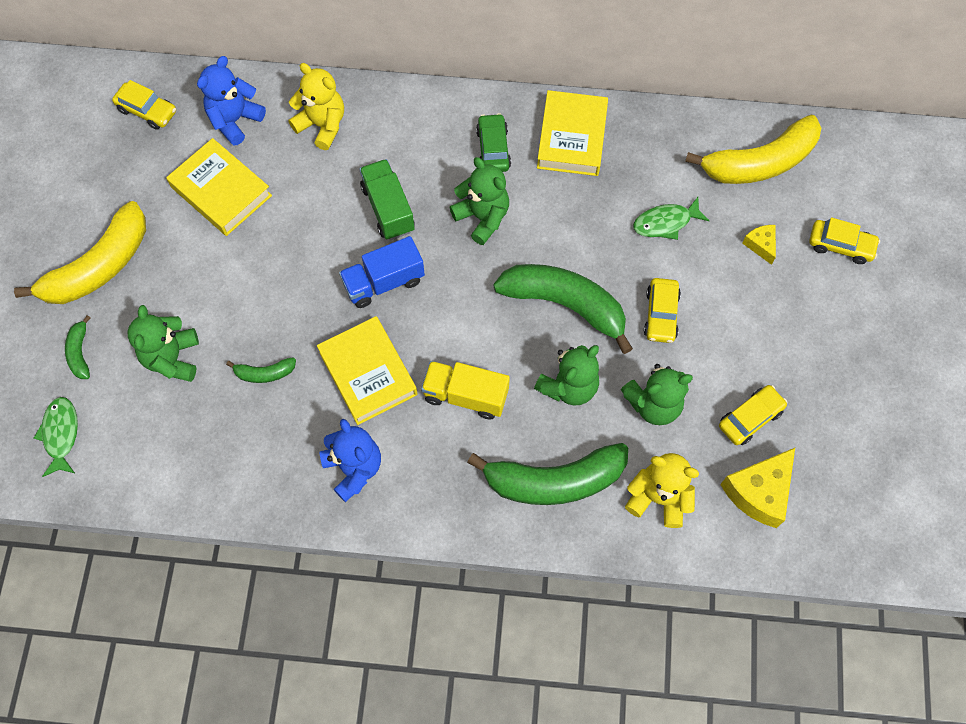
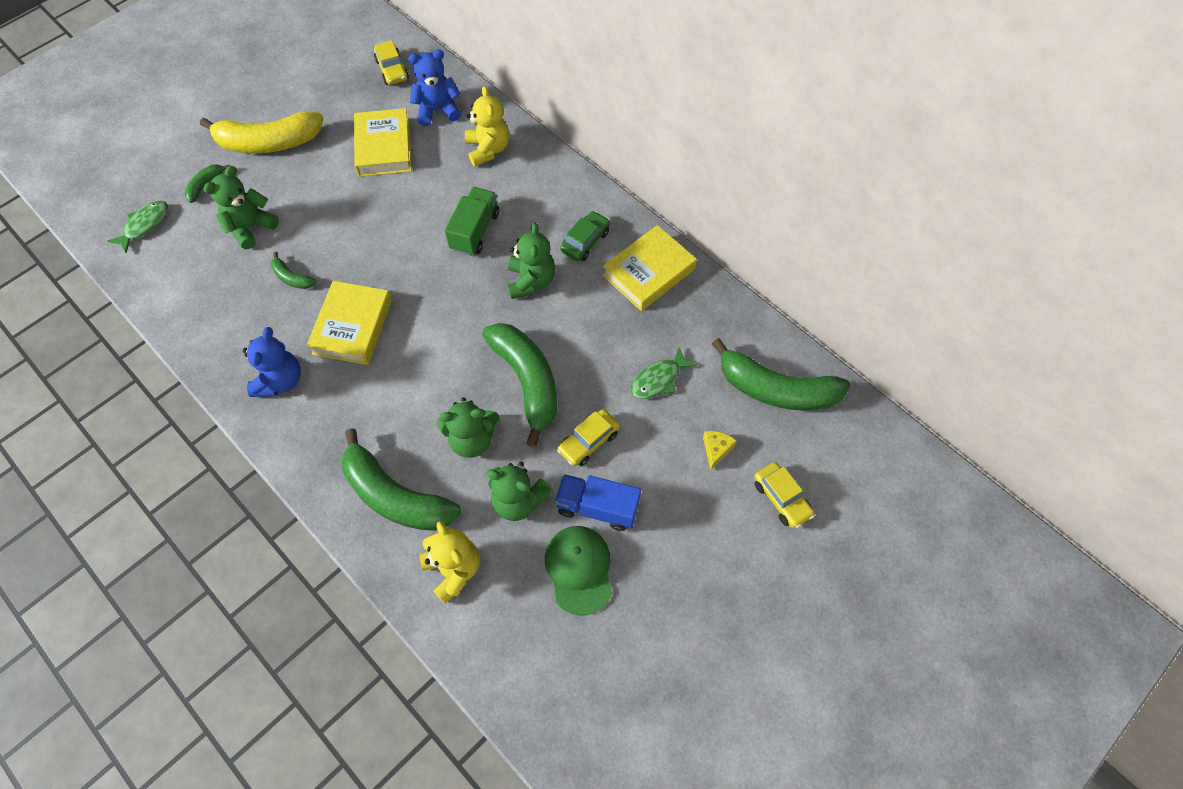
camera: 40 degrees right, 5 degrees down
blue truck [339,236,425,308] -> blue truck moved to [555,474,641,531]
yellow truck [421,361,510,419] -> none
green fish [633,197,710,240] -> green fish turned 60 degrees counterclockwise [631,347,697,399]
yellow banana [685,115,821,184] -> green banana [712,338,851,411]
yellow car [719,385,788,445] -> green cap [545,526,612,615]
yellow cheese [720,448,795,528] -> none

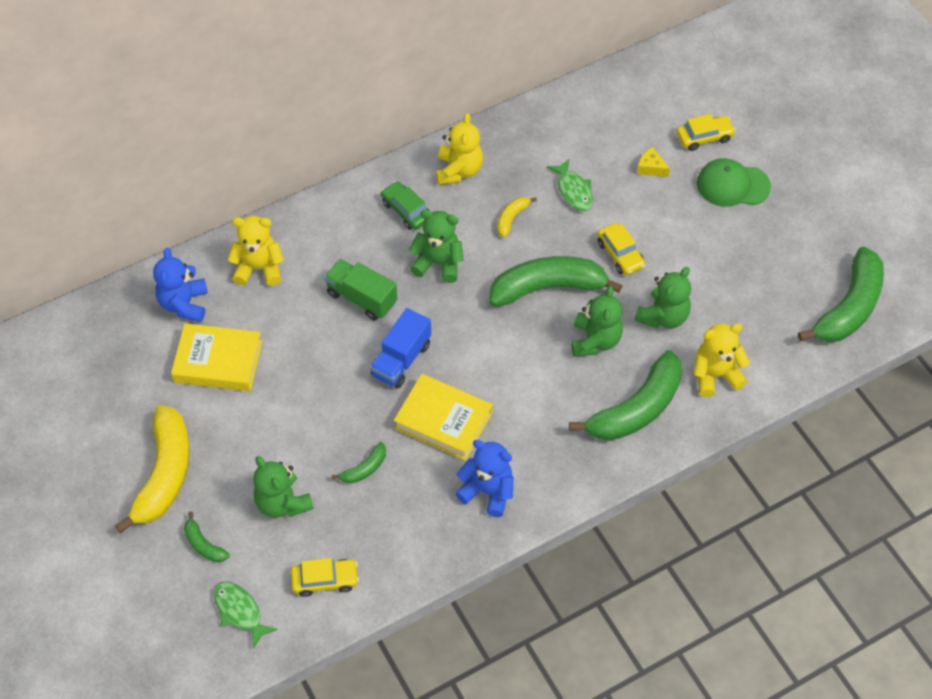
camera: 75 degrees left, 5 degrees down
yellow car [374,40,409,85] -> yellow car moved to [291,558,359,597]
green cap [545,526,612,615] -> green cap moved to [697,158,771,207]
blue truck [555,474,641,531] -> blue truck moved to [370,308,431,388]
yellow book [603,225,697,311] -> yellow teddy bear [436,113,483,185]
green banana [712,338,851,411] -> green banana moved to [798,246,884,342]
none -> yellow banana [498,197,537,237]

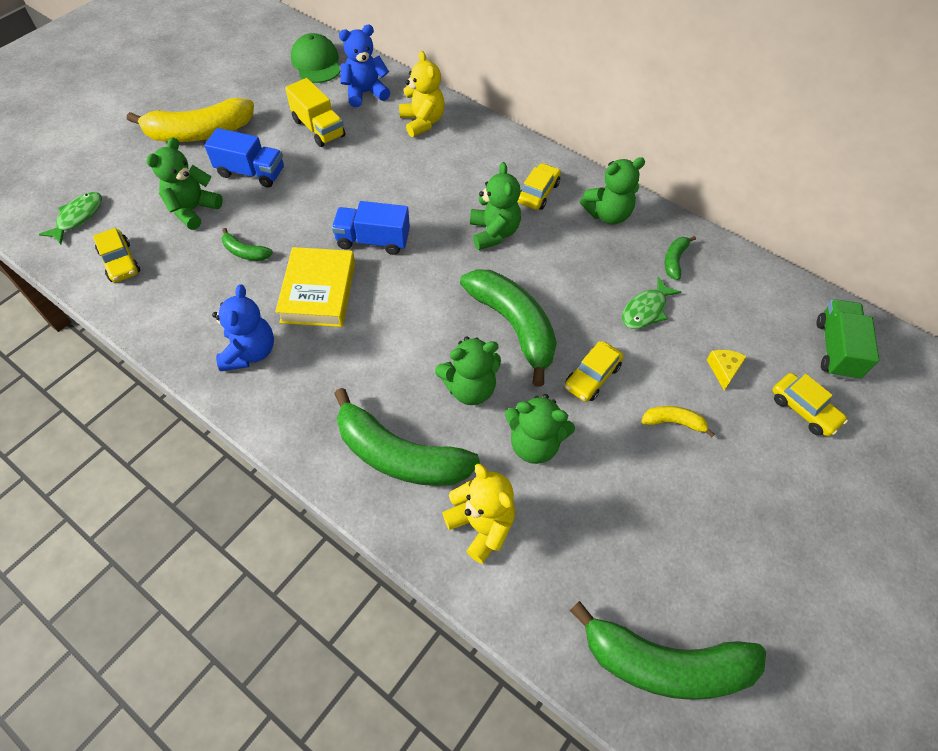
camera: 65 degrees right, 0 degrees up
yellow book [171,323,262,391] -> yellow truck [285,78,345,147]
green banana [184,512,230,562] -> green banana moved to [665,236,696,280]
green truck [324,259,397,321] -> green truck moved to [817,299,879,380]
green car [381,181,430,230] -> yellow car [518,163,561,210]
yellow teddy bear [436,113,483,185] -> green teddy bear [580,157,645,224]
yellow banana [498,197,537,237] -> yellow banana moved to [641,406,715,438]
green cap [697,158,771,207] -> green cap moved to [291,33,341,83]
none -> blue truck [204,128,284,188]

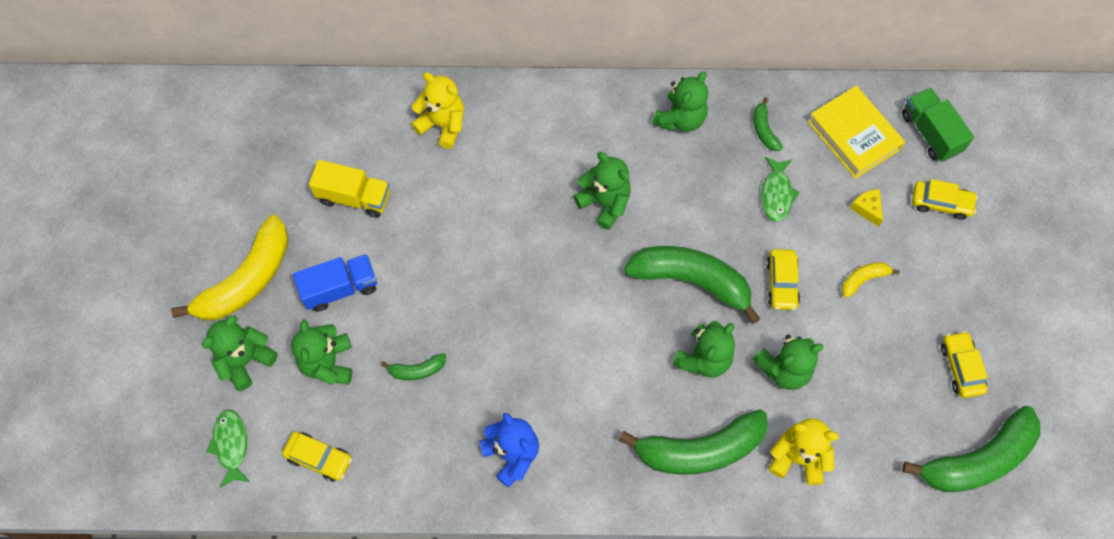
camera: 35 degrees left, 10 degrees up
yellow book [275,247,355,327] -> yellow book moved to [808,86,905,179]
green cap [291,33,341,83] -> none
blue truck [332,201,410,255] -> none
blue teddy bear [339,25,390,107] -> none
yellow car [518,163,561,210] -> yellow car moved to [941,331,988,398]
none -> green teddy bear [202,315,278,391]

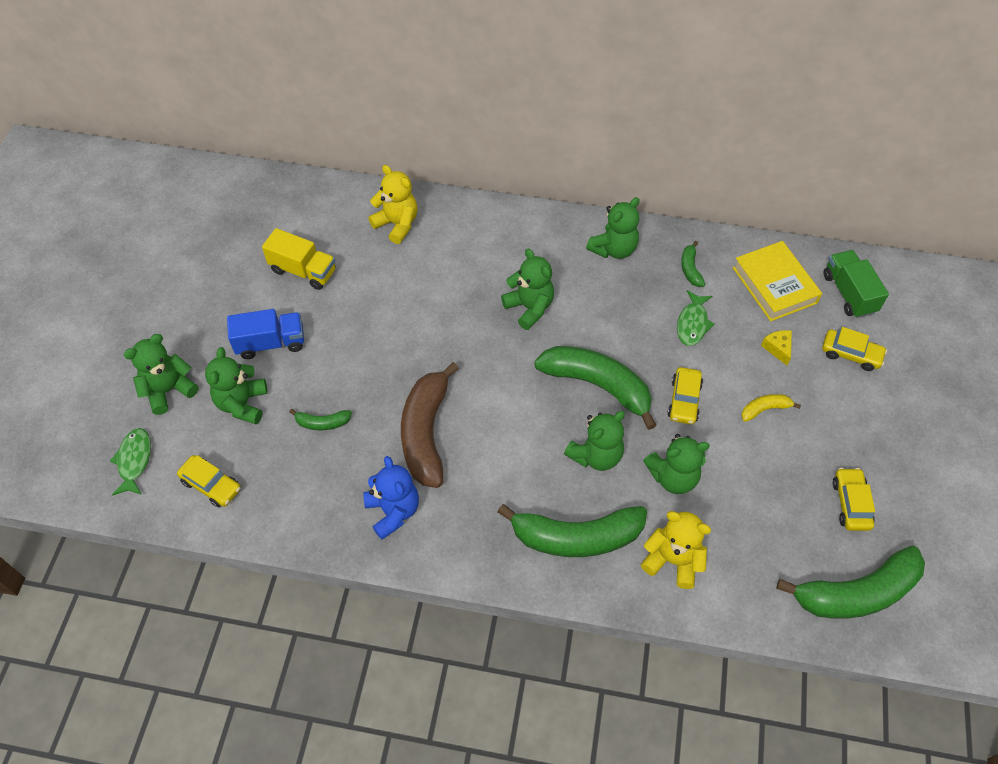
camera: 10 degrees right, 10 degrees down
yellow banana [171,215,289,320] -> none
none -> brown banana [401,362,459,488]

